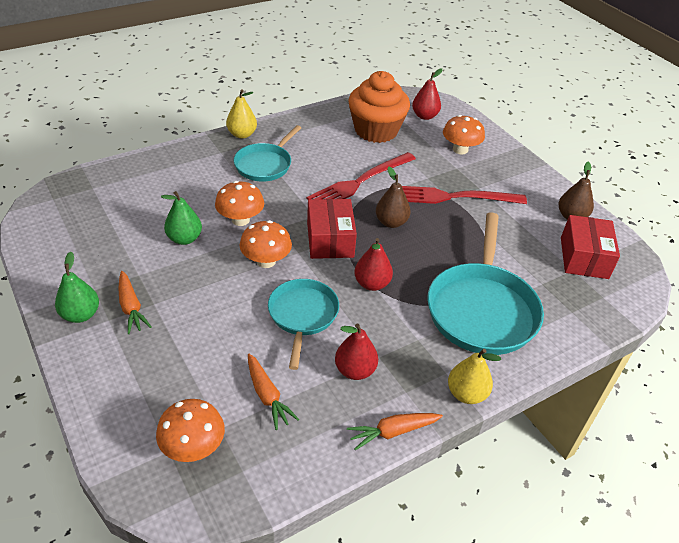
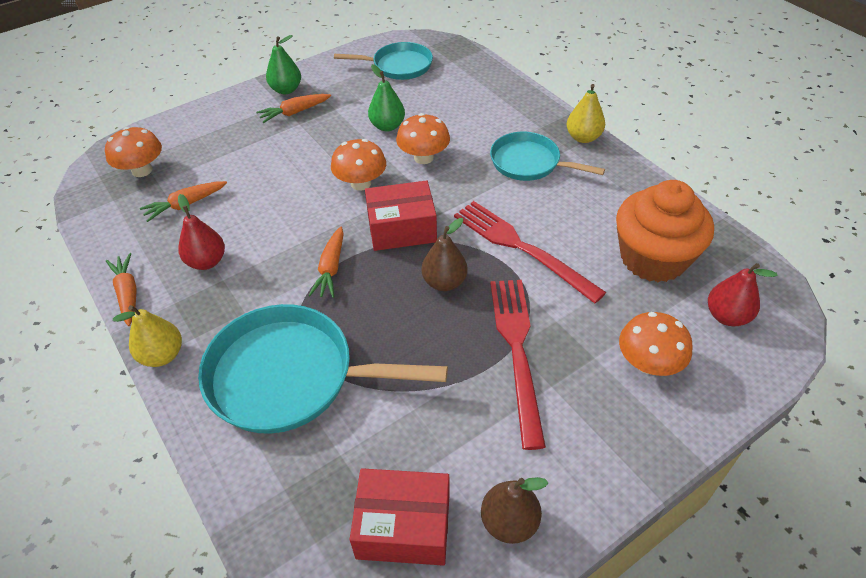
camera: 90 degrees right, 5 degrees up
turquoise pan [268,279,339,370] -> turquoise pan moved to [334,42,433,80]
red pear [354,238,393,291] -> orange carrot [308,226,344,298]

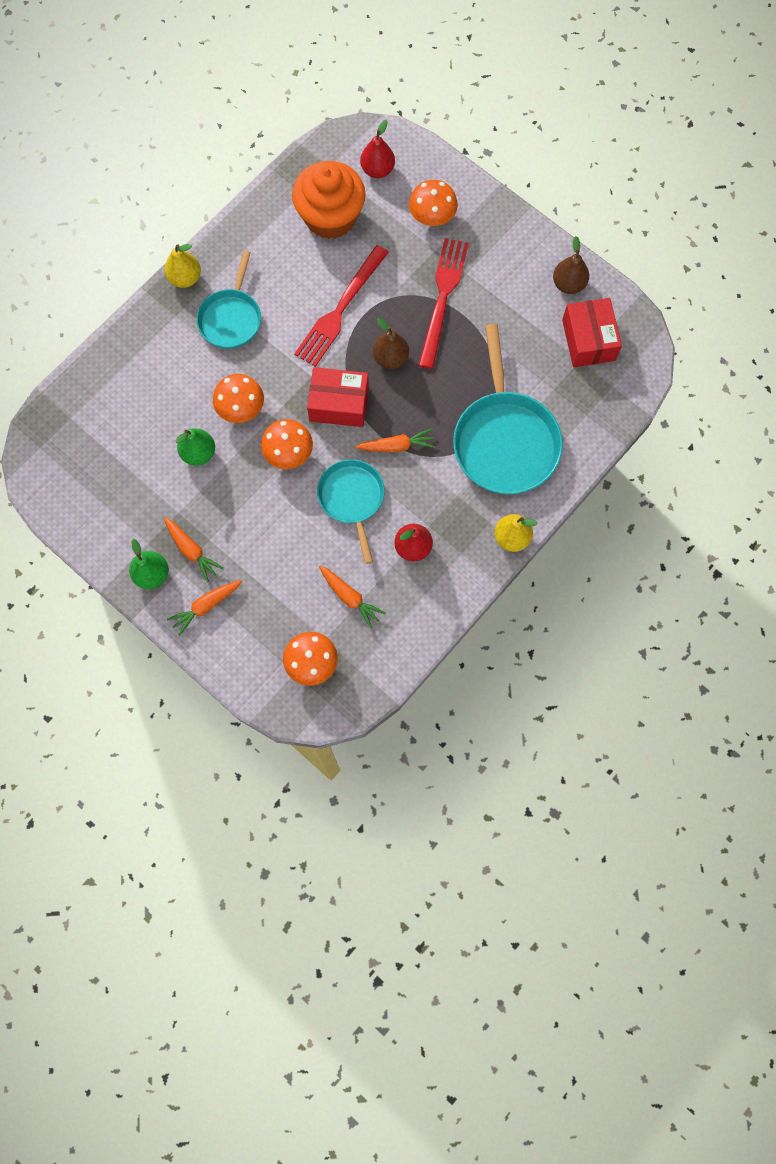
camera: 105 degrees left, 25 degrees up
orange carrot [106,253,136,326] -> orange carrot moved to [167,580,242,636]
turquoise pan [334,42,433,80] -> turquoise pan moved to [317,459,385,564]
red box [365,180,437,251] -> red box turned 60 degrees counterclockwise [307,367,369,427]
red fork [490,280,546,450] -> red fork turned 120 degrees clockwise [418,238,469,369]

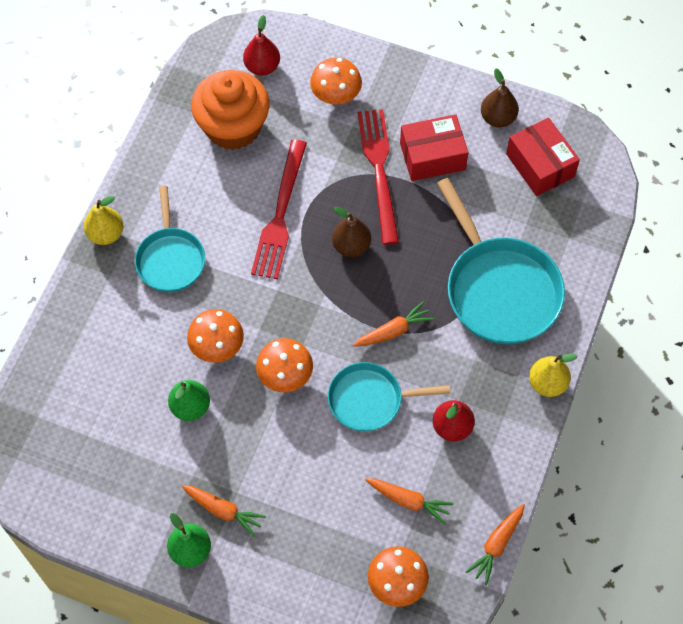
camera: 20 degrees left, 10 degrees down
orange carrot [167,580,242,636] -> orange carrot moved to [466,504,525,585]
red box [307,367,369,427] -> red box moved to [400,114,468,181]
turquoise pan [317,459,385,564] -> turquoise pan turned 60 degrees counterclockwise [328,362,450,431]

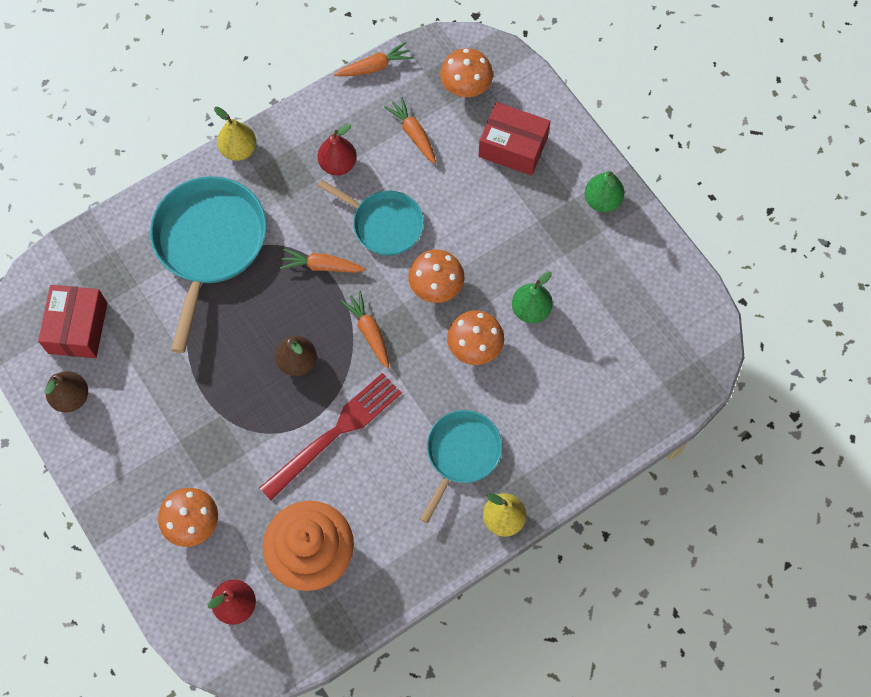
camera: 145 degrees left, 5 degrees up
orange carrot [182,485,266,537] -> orange carrot moved to [340,291,389,369]
red fork [357,109,399,245] -> none
red box [400,114,468,181] -> red box moved to [478,102,550,176]

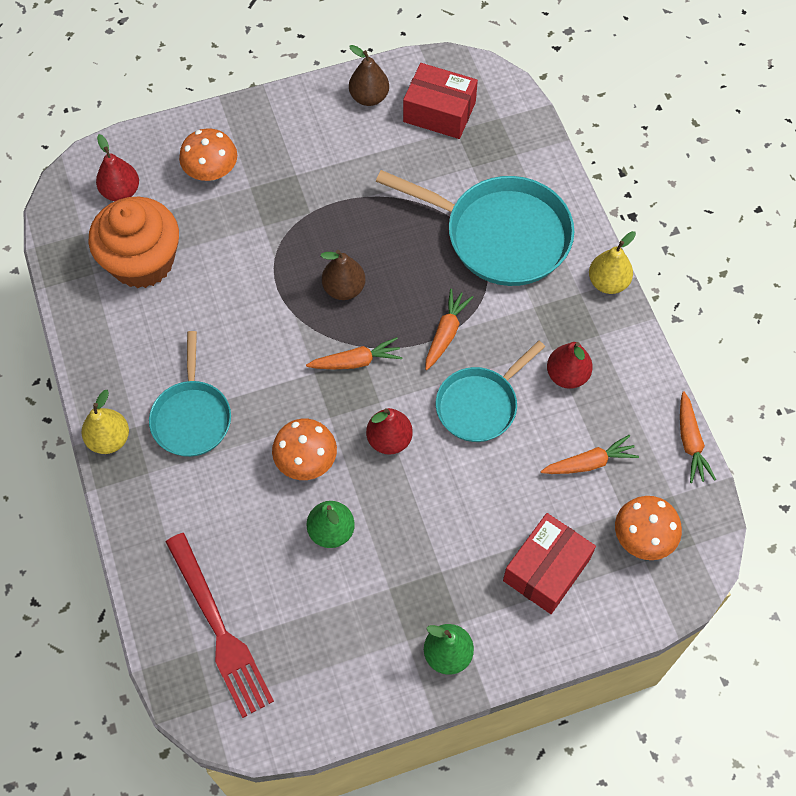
camera: 105 degrees right, 5 degrees down
red fork [259,373,402,500] -> red fork moved to [166,533,274,718]
orange mushroom [408,250,464,303] -> red pear [366,408,413,455]
turquoise pan [420,410,502,523] -> turquoise pan turned 45 degrees clockwise [149,331,231,457]

